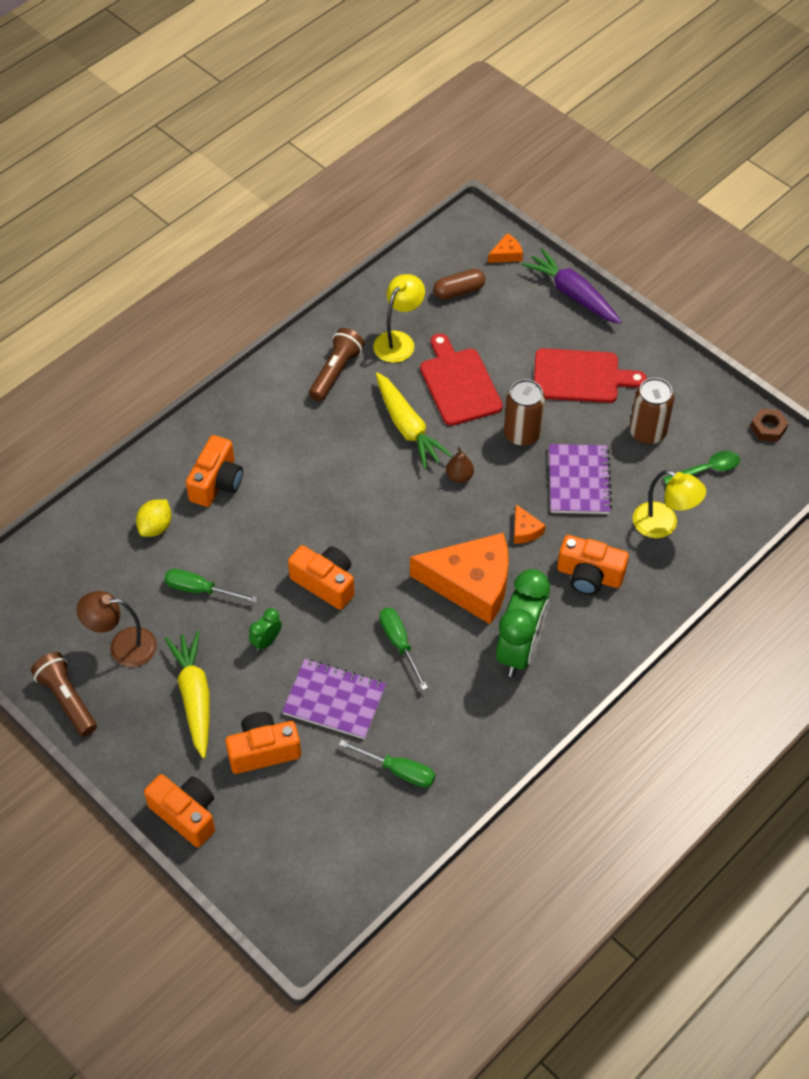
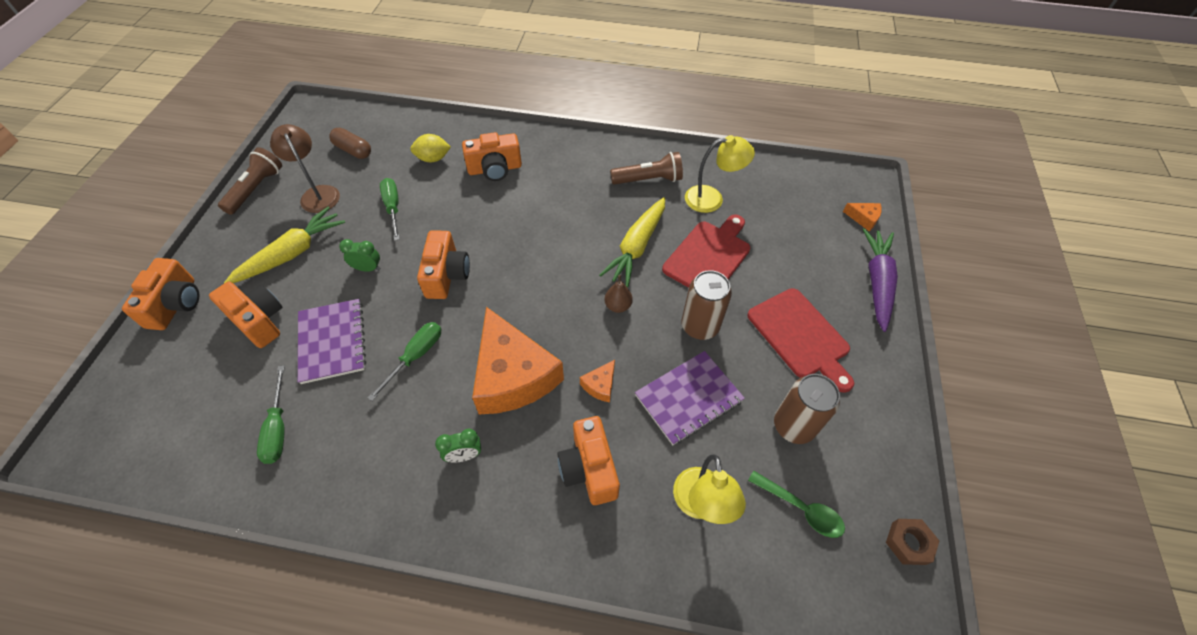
camera: 55 degrees right, 0 degrees up
brown capsule [433,269,485,300] -> brown capsule moved to [329,128,371,159]
green clock [496,569,550,677] -> green clock [435,429,481,463], size x0.44

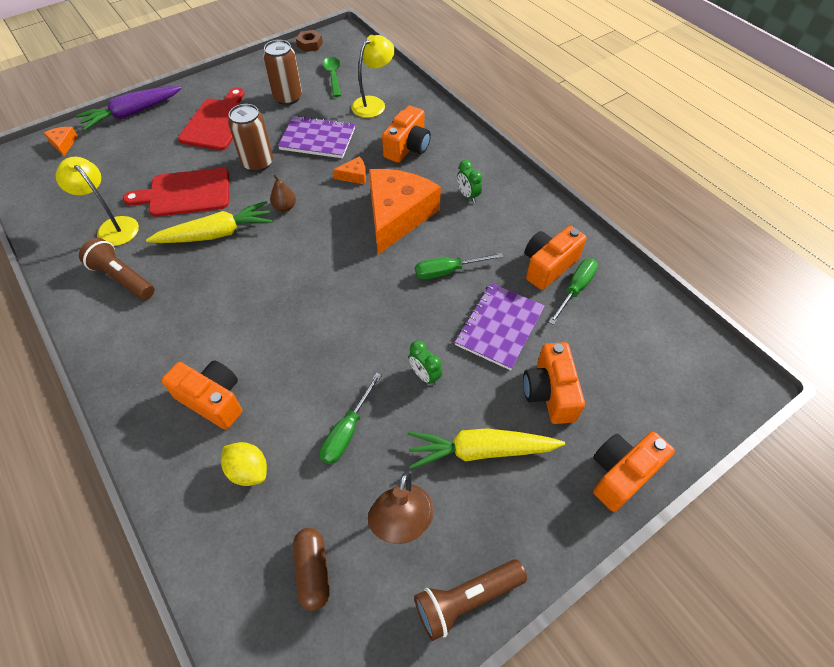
camera: 135 degrees left, 0 degrees up
orange camera [417,230,470,299] -> orange camera moved to [525,226,587,290]
green clock [435,429,481,463] -> green clock turned 150 degrees counterclockwise [457,160,482,203]

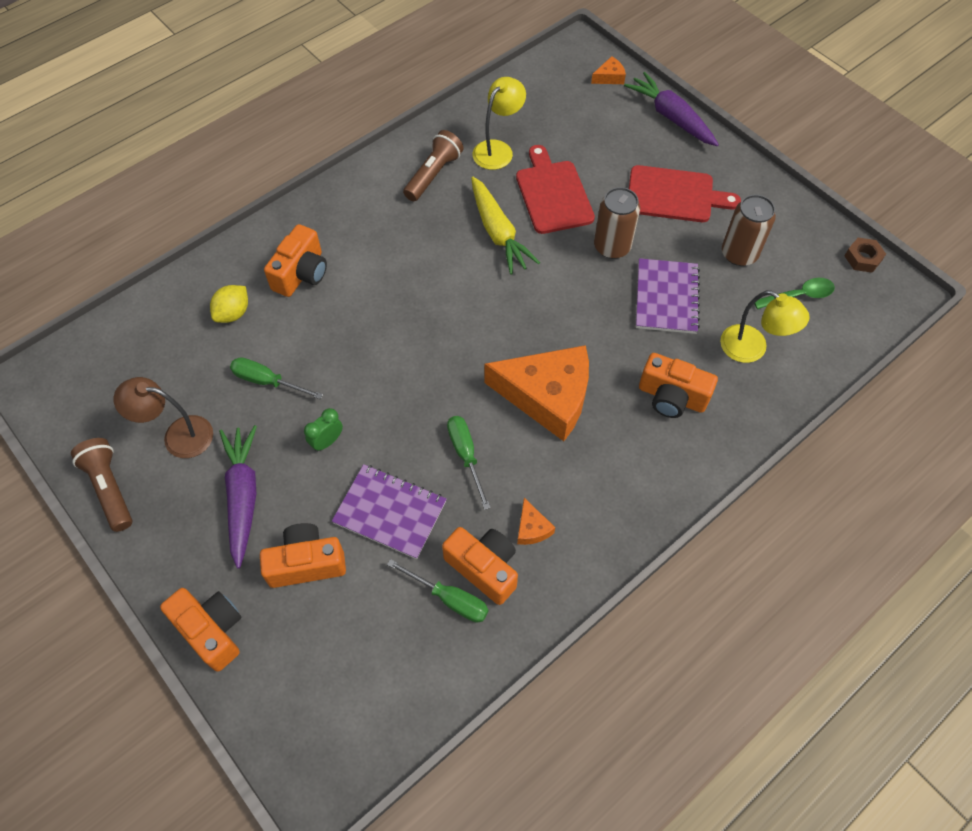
camera: 85 degrees right, 5 degrees up
brown pear [270,175,296,212] -> none
brown capsule [293,528,330,611] -> none
orange cheese [333,156,366,185] -> orange cheese moved to [517,498,555,545]
yellow carrot [408,428,565,469] -> purple carrot [219,425,257,568]
green clock [457,160,482,203] -> none

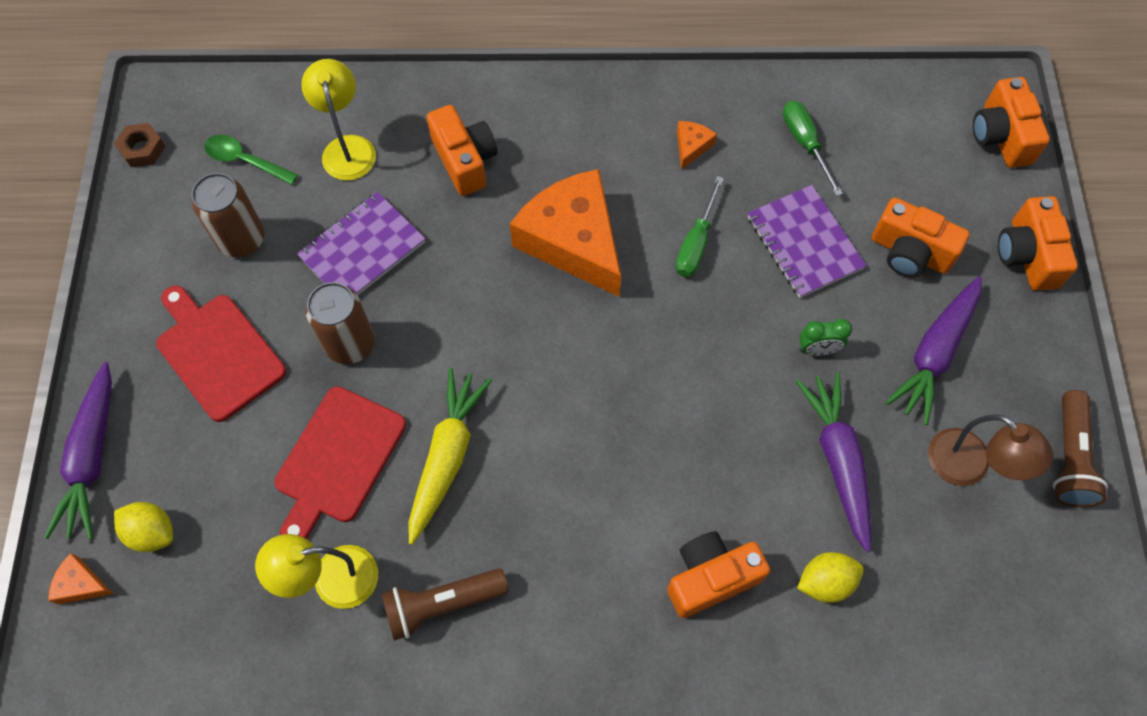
camera: 140 degrees left, 5 degrees up
green screwdriver [230,357,323,399] -> purple carrot [796,372,871,553]
orange camera [442,527,518,605] -> orange camera moved to [973,77,1050,168]
none -> yellow lemon [114,502,173,552]

